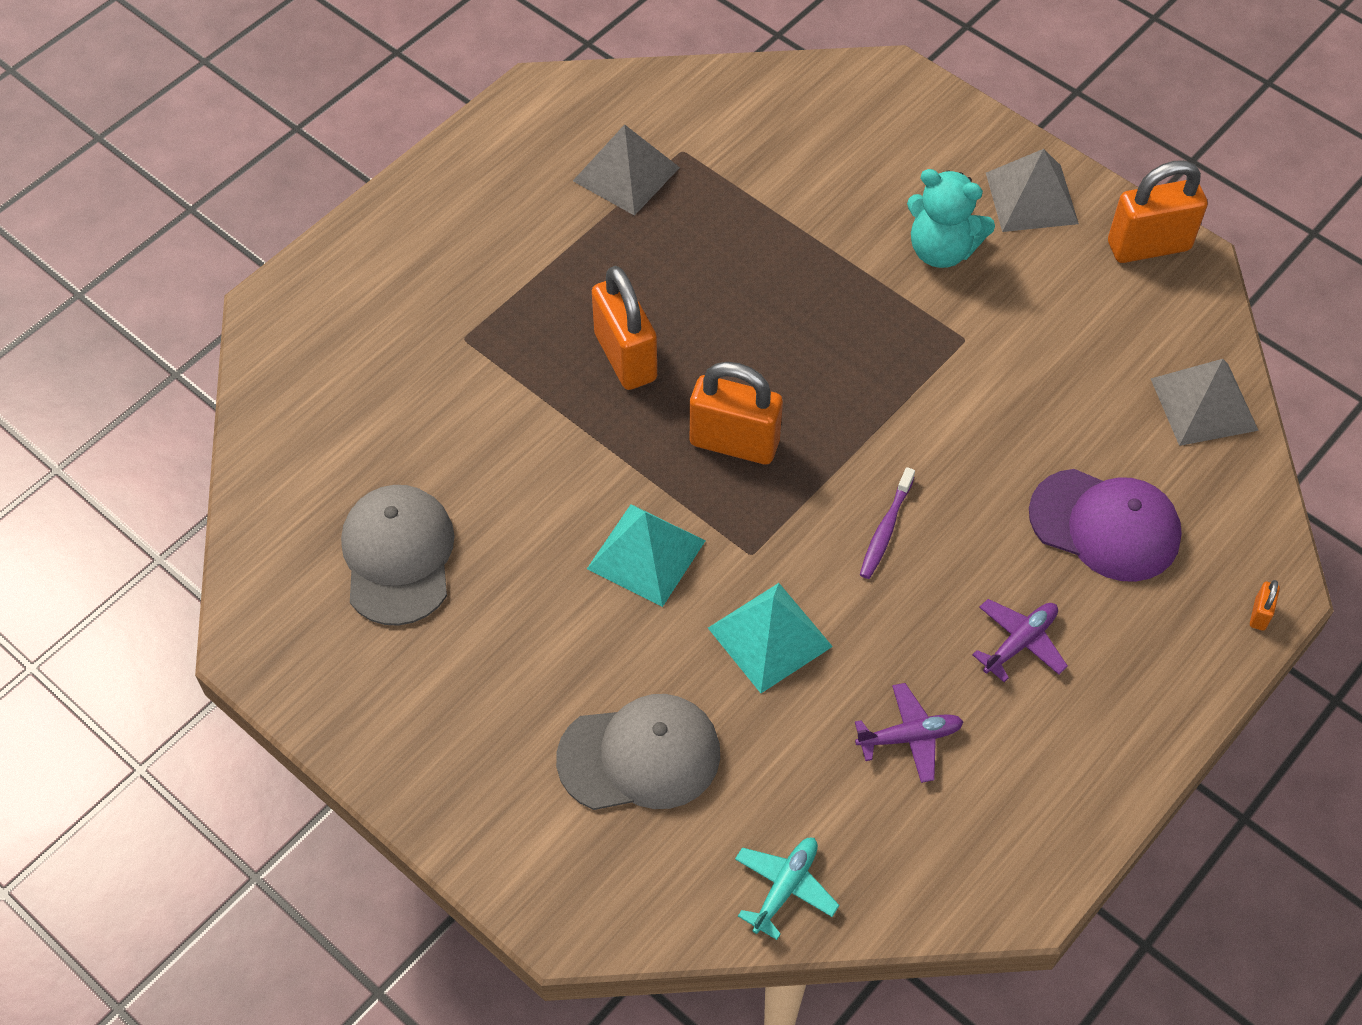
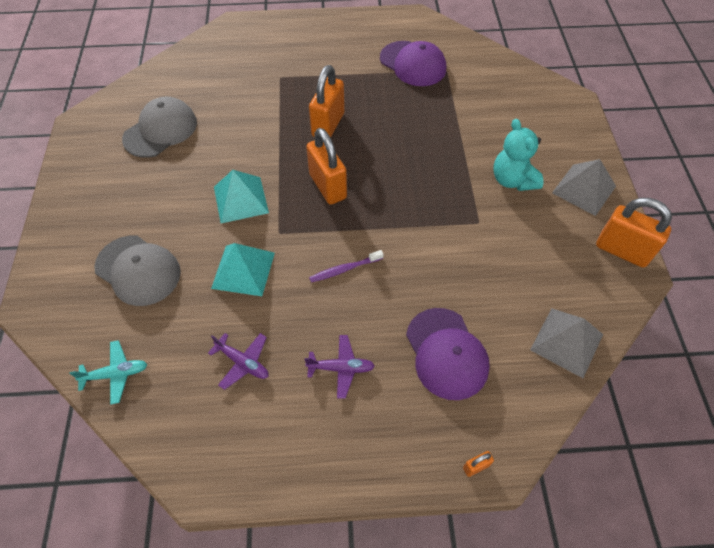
camera: 45 degrees right, 0 degrees up
grey pyramid [573,124,680,216] -> purple cap [380,41,446,86]

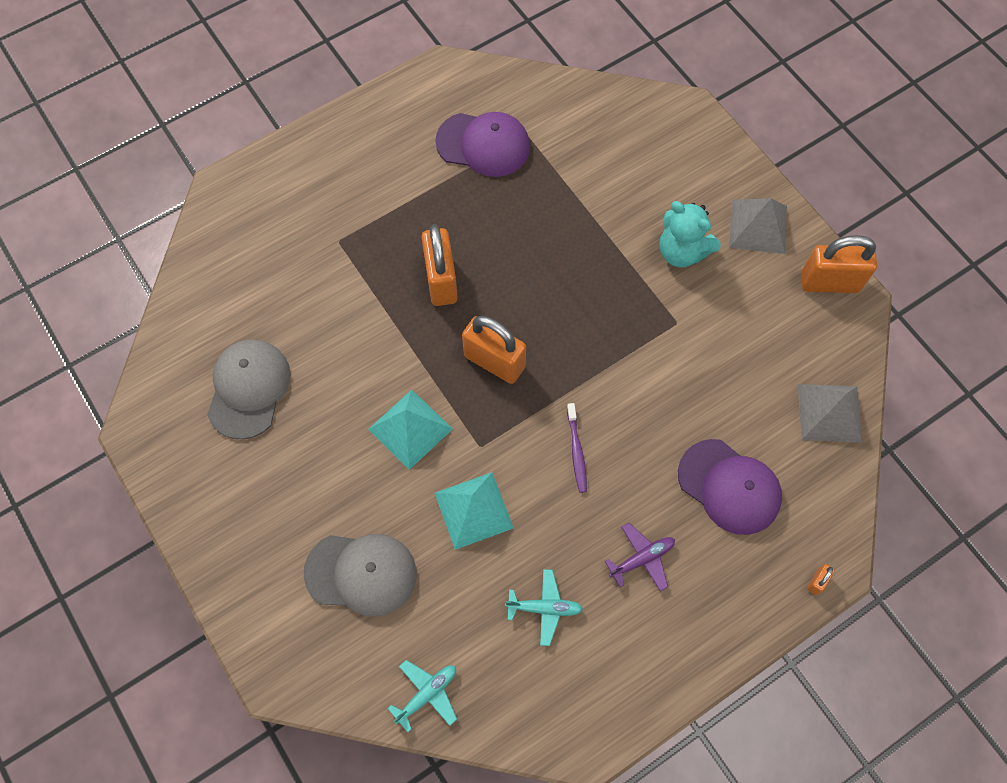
camera: 30 degrees left, 10 degrees up
purple plane [208,333,269,390] -> turquoise plane [505,569,583,646]
purple toothbrush [309,250,384,282] -> purple toothbrush turned 45 degrees counterclockwise [567,403,587,493]

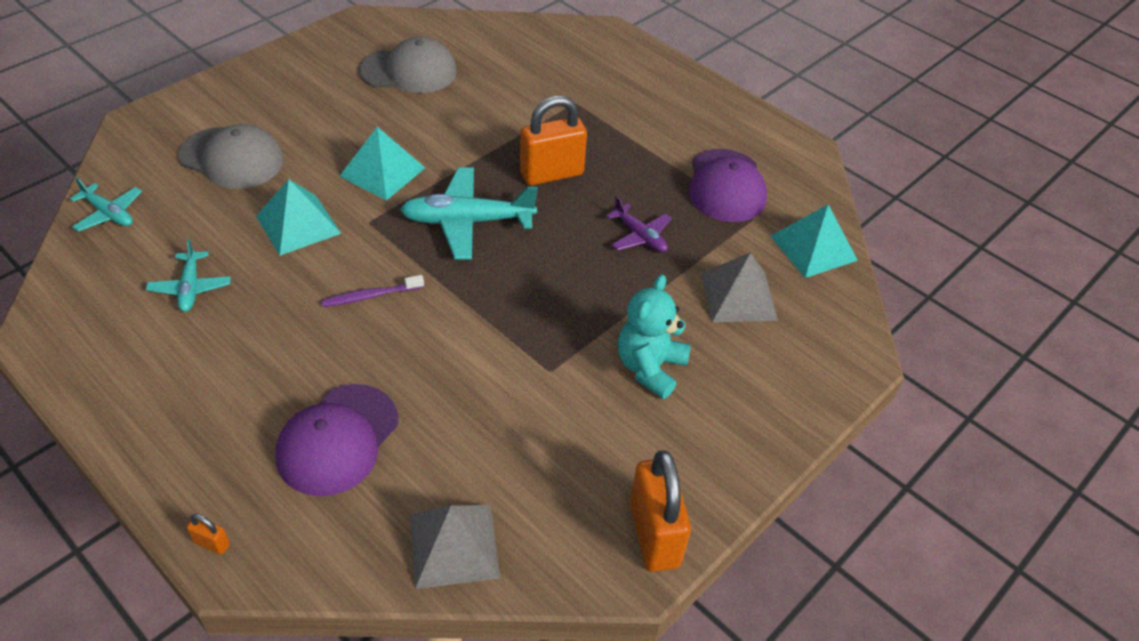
camera: 75 degrees right, 20 degrees down
grey cap [304,534,416,617] -> grey cap turned 60 degrees counterclockwise [178,124,284,189]
orange padlock [462,315,526,384] -> turquoise plane [400,167,538,259]
purple plane [605,523,675,591] -> purple plane moved to [606,196,672,252]
grey pyramid [729,198,787,254] -> grey pyramid moved to [701,252,778,322]
none -> turquoise pyramid [770,205,858,278]

